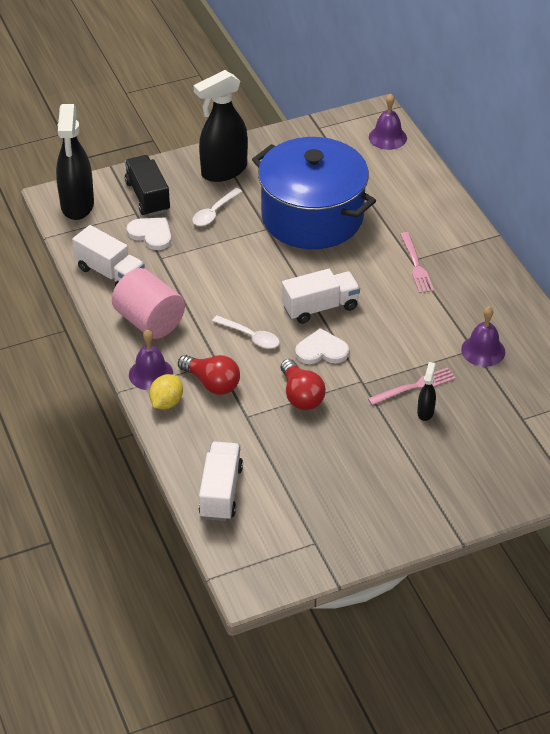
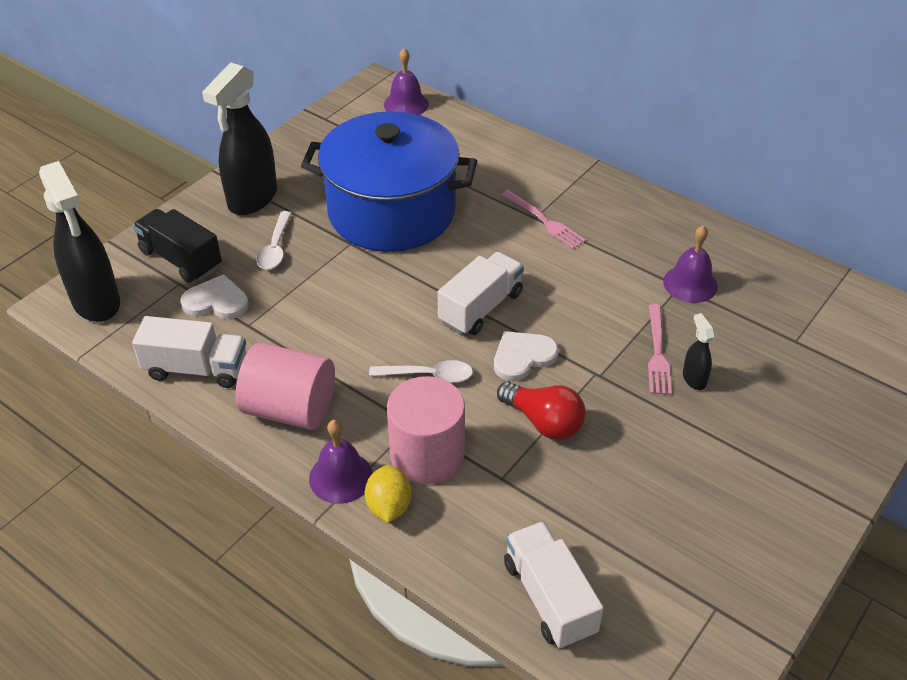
camera: 30 degrees left, 0 degrees up
red light bulb [178,355,240,395] -> pink cylinder [387,376,465,484]
pink fork [368,367,456,405] -> pink fork turned 150 degrees clockwise [648,304,672,395]

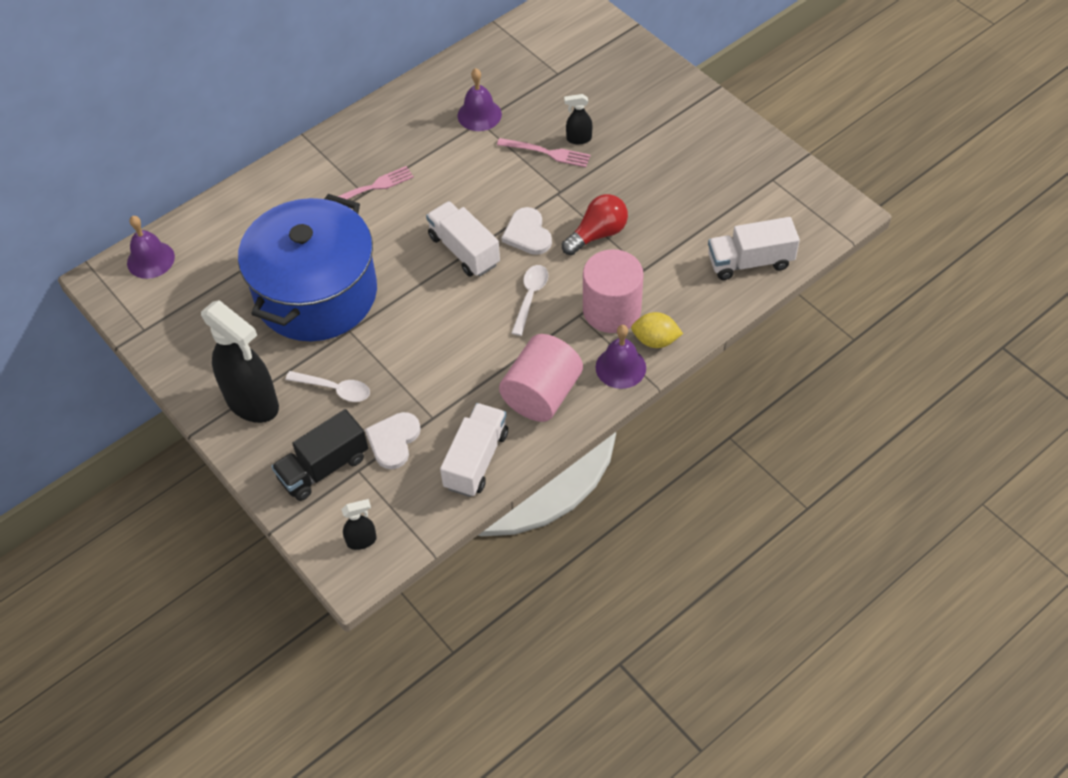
camera: 75 degrees left, 10 degrees up
black spray bottle [39,161,120,322] -> black spray bottle [341,499,377,550], size x0.44

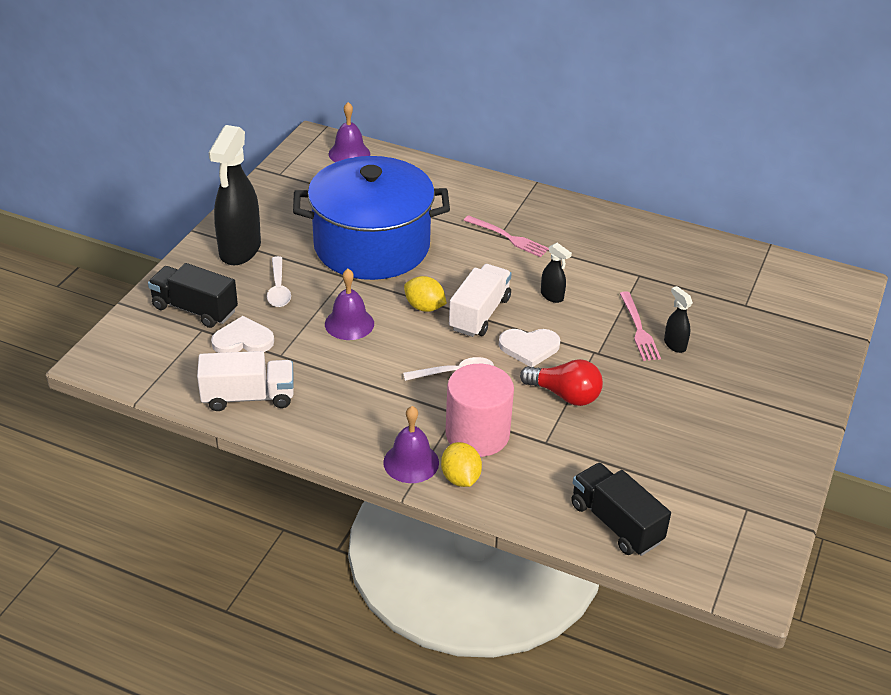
camera: 60 degrees right, 15 degrees down
black spray bottle [341,499,377,550] -> black spray bottle moved to [541,243,572,303]
purple bell [458,68,502,131] -> purple bell moved to [325,269,374,340]
pink cylinder [499,334,583,422] -> none
white heart [501,207,552,255] -> white heart turned 135 degrees counterclockwise [499,329,560,367]
white truck [708,217,800,280] -> black truck [571,463,671,556]
none -> yellow lemon [404,276,447,312]

